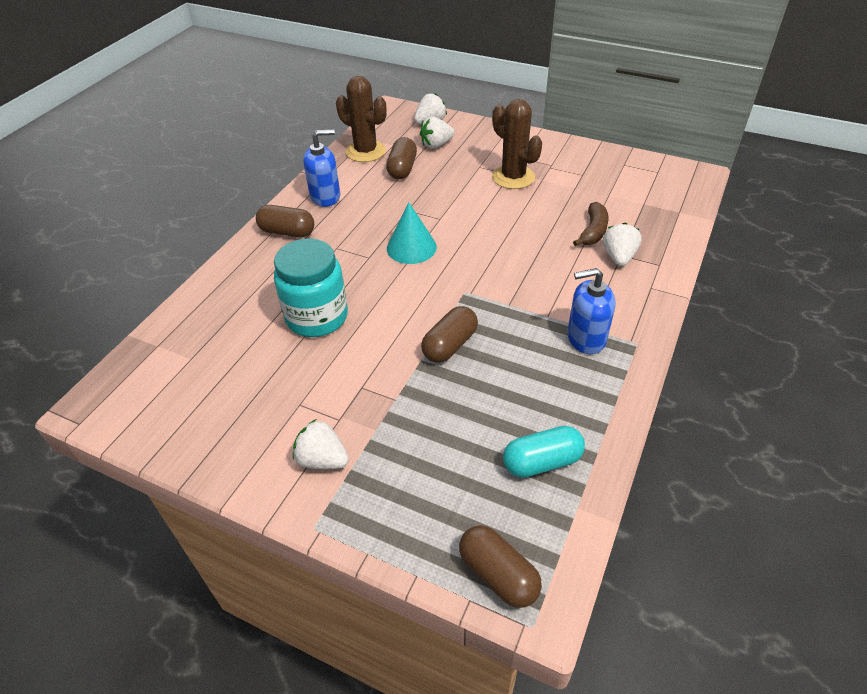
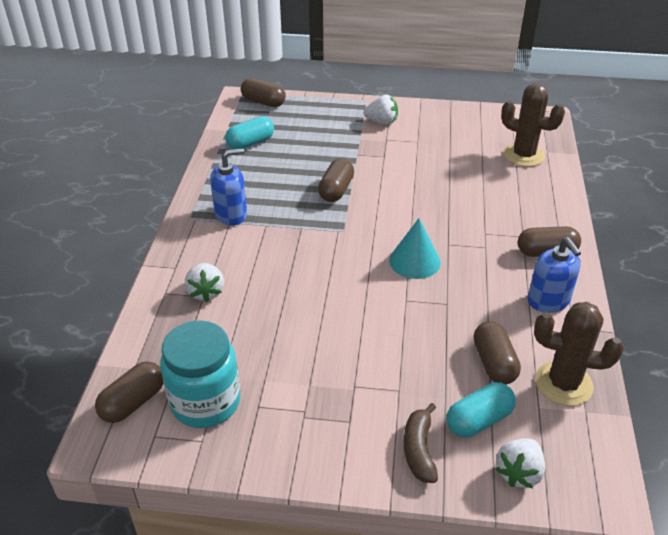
camera: 160 degrees right, 5 degrees down
turquoise jar [274,238,348,337] -> turquoise jar moved to [160,320,240,428]
blue soap dispenser [303,129,340,207] -> blue soap dispenser turned 75 degrees counterclockwise [528,237,581,313]
white strawberry [420,117,455,148] -> turquoise capsule [446,382,516,438]
brown cactus [492,99,542,189] -> brown cactus moved to [501,83,565,167]
brown banana [573,202,609,246] -> brown banana moved to [404,403,438,483]
none -> brown capsule [95,361,163,423]

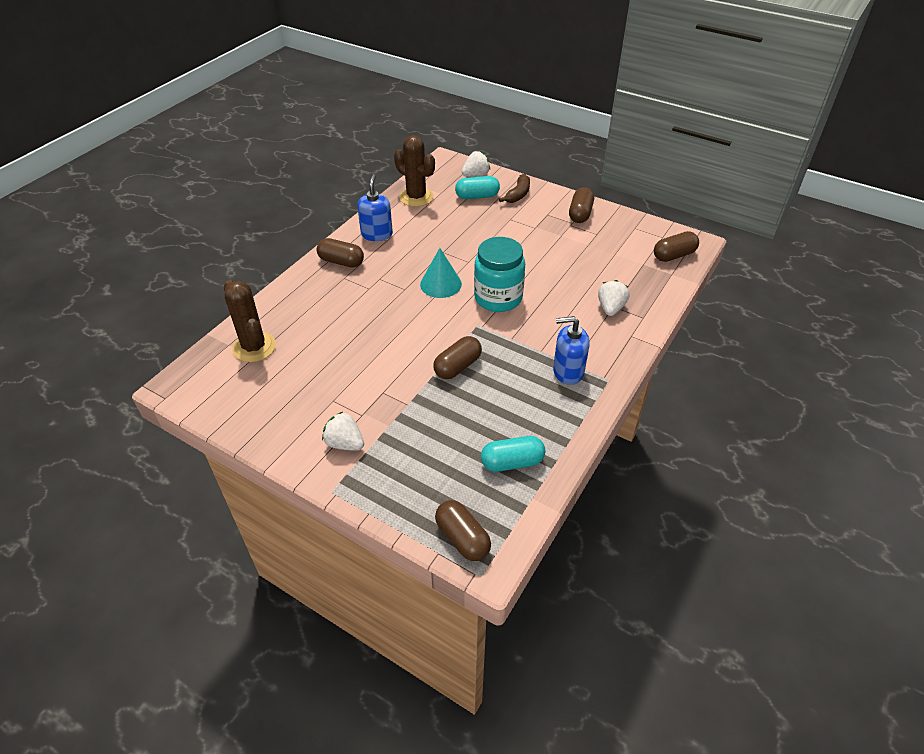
camera: 155 degrees left, 5 degrees up
turquoise jar [160,320,240,428] -> turquoise jar moved to [474,237,525,312]
brown capsule [474,321,521,385] -> brown capsule moved to [569,187,594,223]

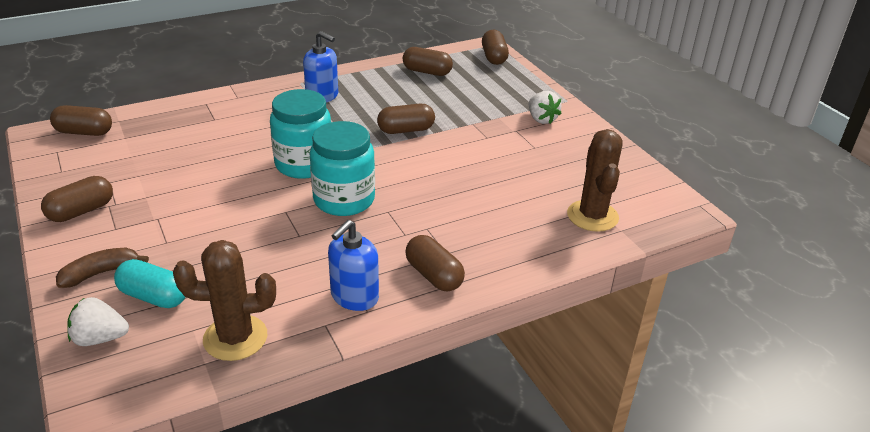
camera: 150 degrees left, 10 degrees down
brown cactus [394,135,435,207] -> brown cactus turned 75 degrees counterclockwise [173,240,276,361]
turquoise cone [420,248,462,298] -> turquoise jar [310,121,375,216]
turquoise capsule [481,436,545,472] -> brown capsule [403,47,453,76]
white strawberry [598,280,630,316] -> none

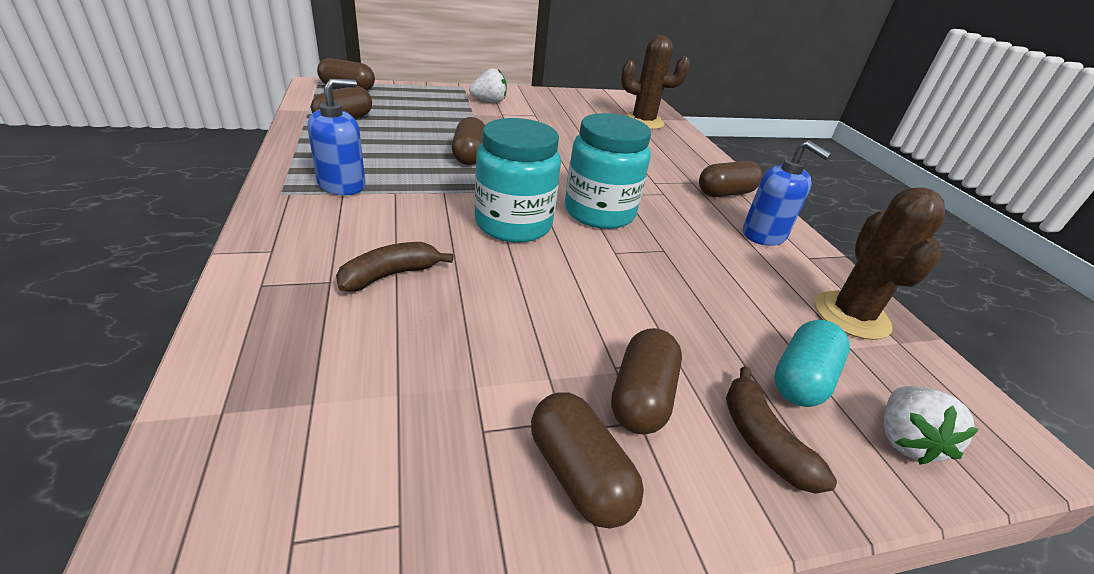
camera: 80 degrees left, 0 degrees up
brown capsule [50,105,112,136] -> brown capsule moved to [611,328,682,434]
none -> brown banana [336,242,453,292]

